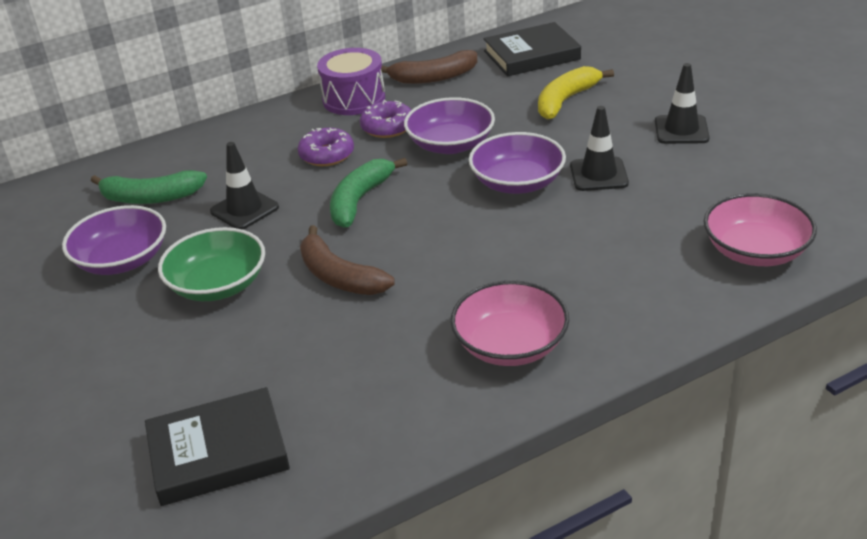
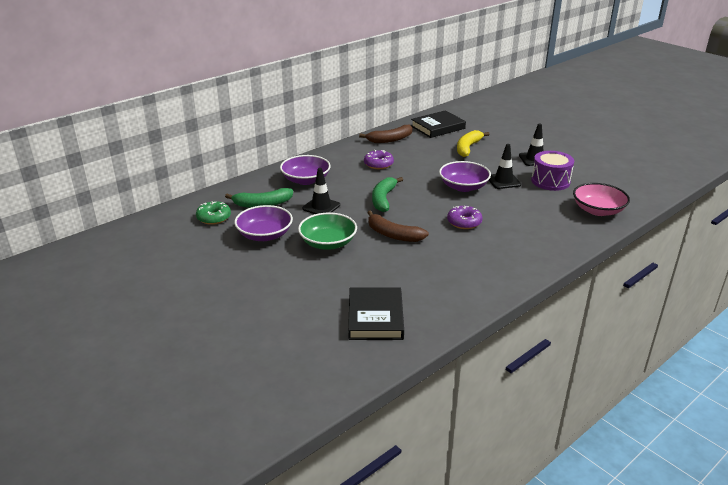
camera: 15 degrees left, 5 degrees down
black book [145,387,290,506] -> black book turned 60 degrees counterclockwise [348,288,404,340]
purple donut [297,128,354,166] -> purple donut moved to [447,206,483,229]
purple drum [317,48,385,115] -> purple drum moved to [531,151,574,191]
purple bowl [404,97,495,154] -> purple bowl moved to [280,155,331,185]
pink bowl [451,280,569,366] -> none
none -> green donut [196,201,231,225]

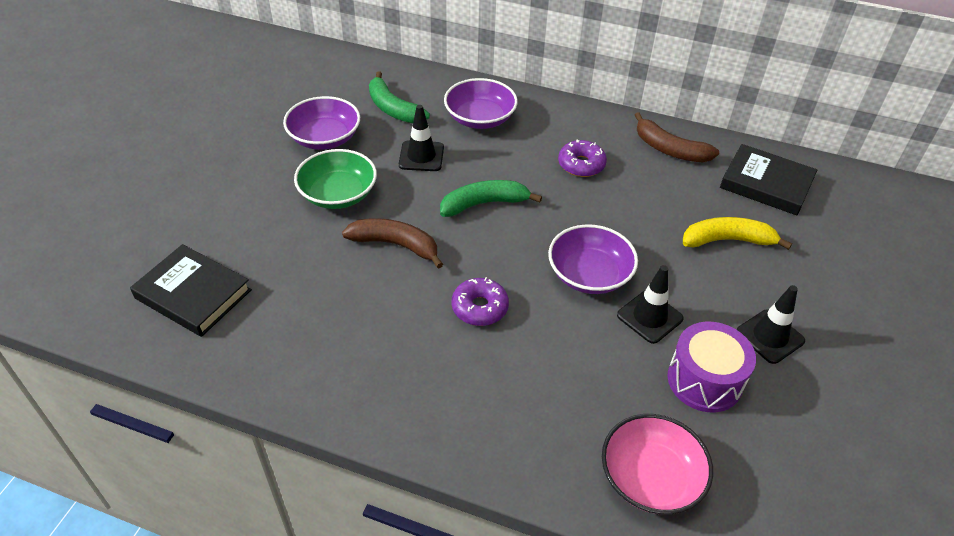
camera: 60 degrees right, 15 degrees up
green donut [196,201,231,225] -> none
black book [348,288,404,340] -> black book turned 60 degrees clockwise [130,244,252,337]
brown banana [367,210,429,242] -> brown banana turned 105 degrees clockwise [342,219,443,269]

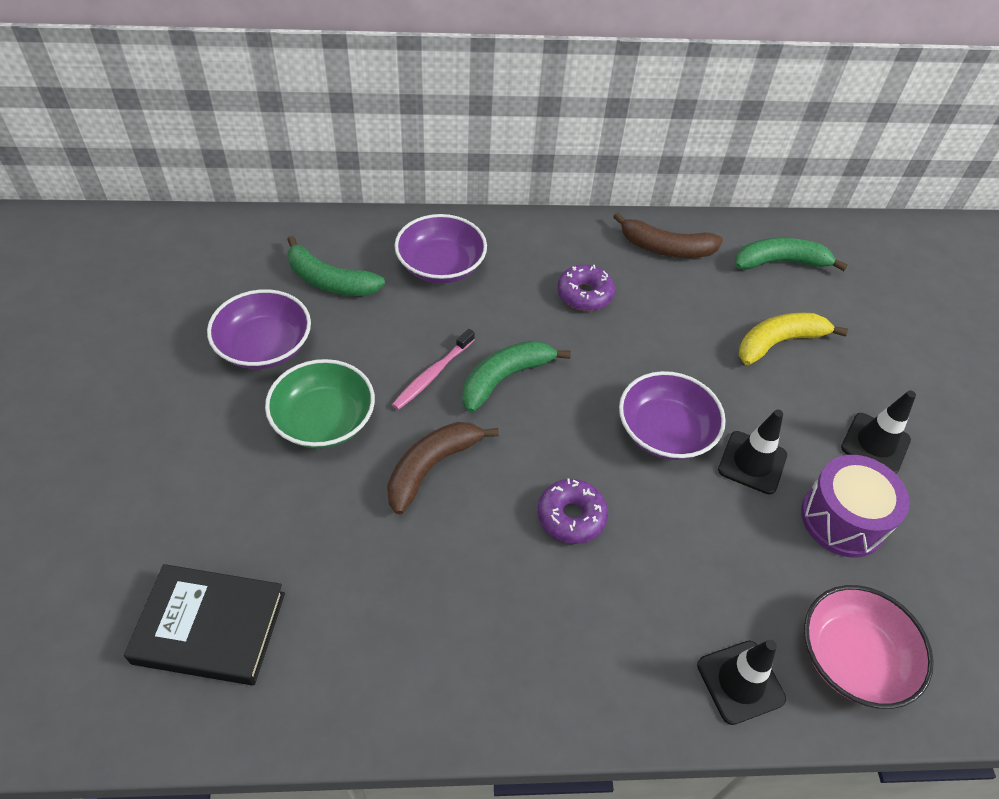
camera: 25 degrees left, 5 degrees up
brown banana [342,219,443,269] -> brown banana turned 45 degrees counterclockwise [387,422,499,515]
black traffic cone [399,105,444,171] -> black traffic cone moved to [697,640,786,725]
black book [720,144,817,215] -> green banana [735,238,848,271]
none -> pink toothbrush [392,329,475,410]

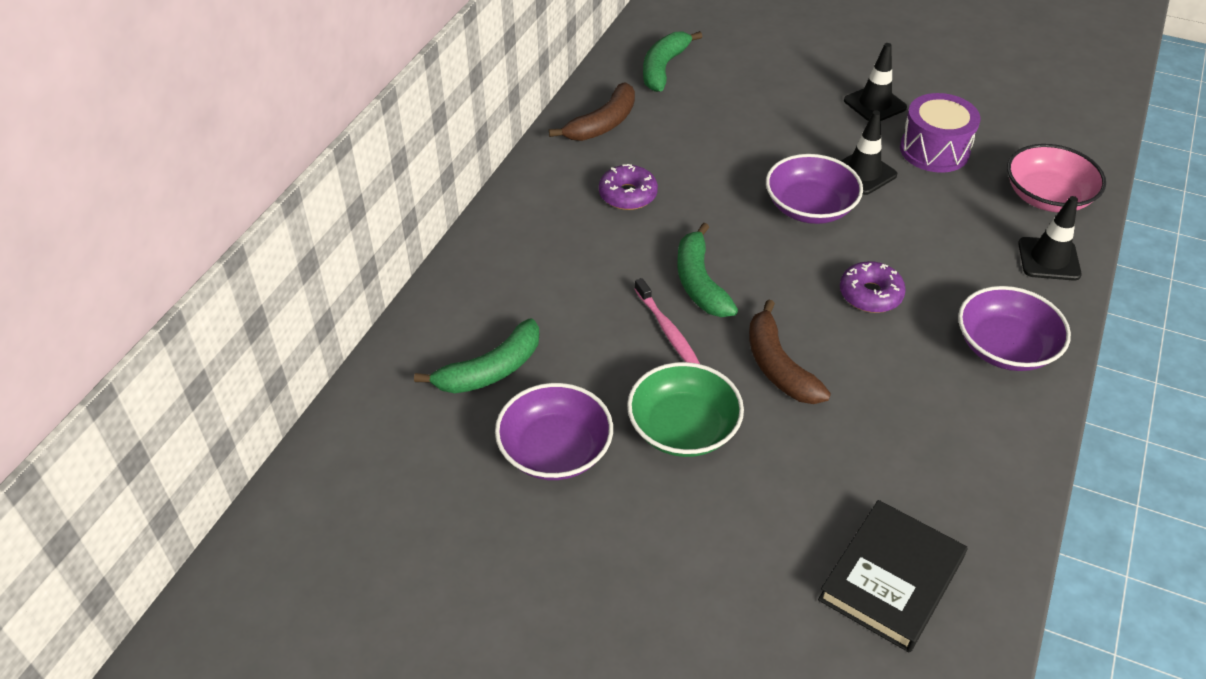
camera: 60 degrees left, 5 degrees down
purple bowl [394,214,487,283] -> purple bowl moved to [958,286,1071,371]
yellow banana [739,312,848,365] -> none

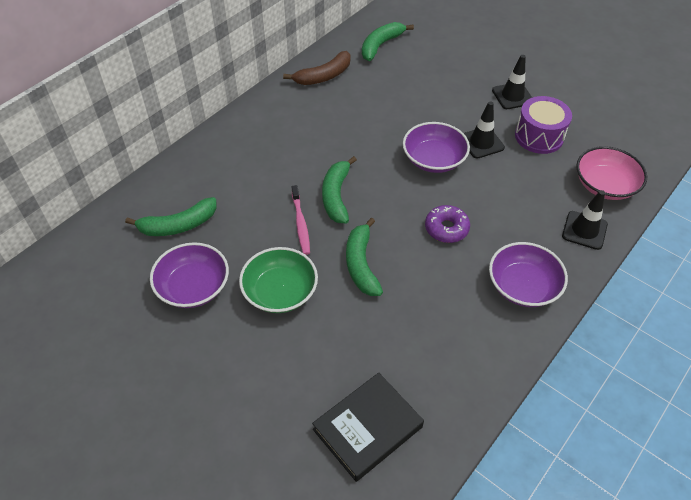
camera: 15 degrees right, 5 degrees up
purple donut [599,164,658,210] -> none
brown banana [749,299,831,404] -> green banana [346,217,383,296]

